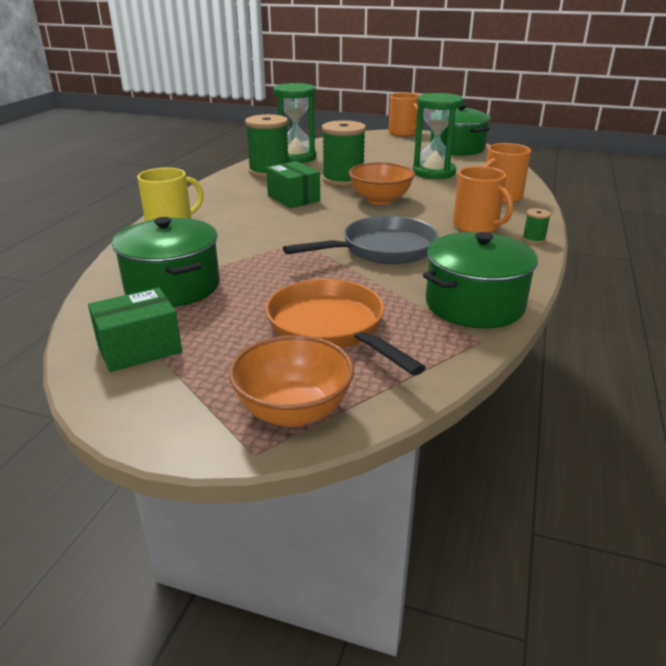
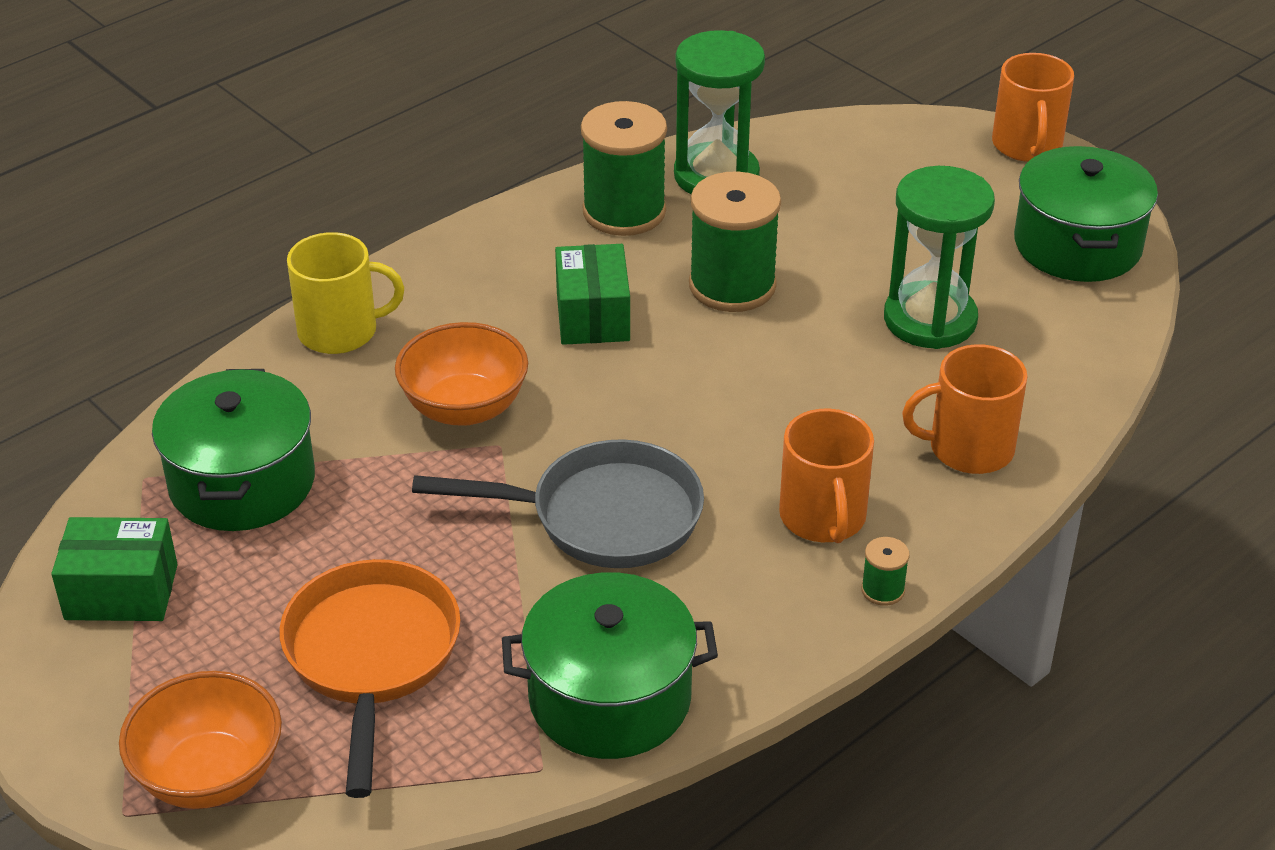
camera: 30 degrees right, 10 degrees up
orange bowl [349,162,415,205] -> orange bowl moved to [395,322,528,426]

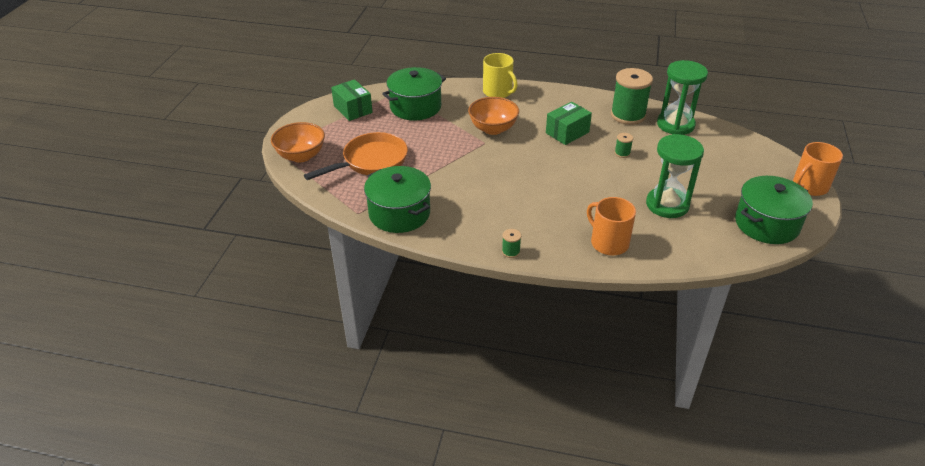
camera: 55 degrees right, 0 degrees up
grey pan [412,439,704,568] -> none
green spool [689,171,781,312] -> green spool [615,133,633,158], size x0.42
orange mug [779,409,874,543] -> none

